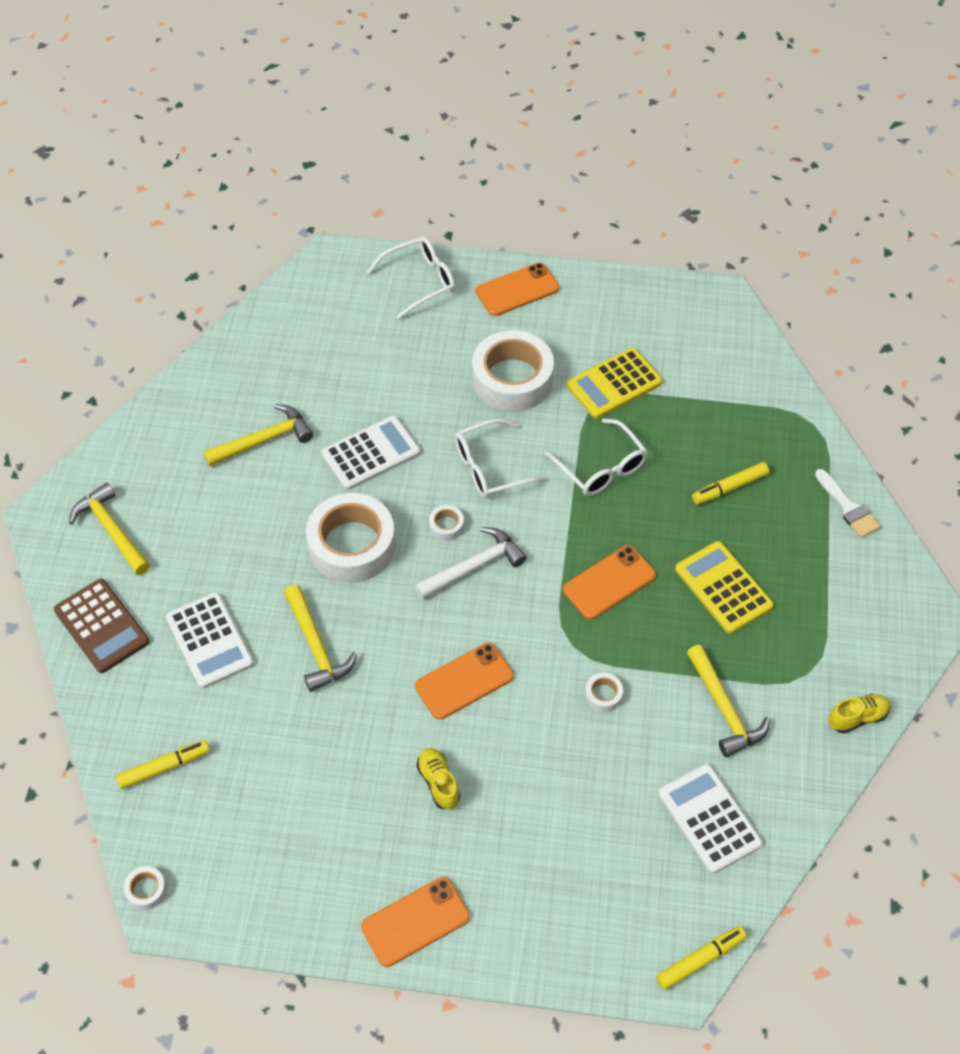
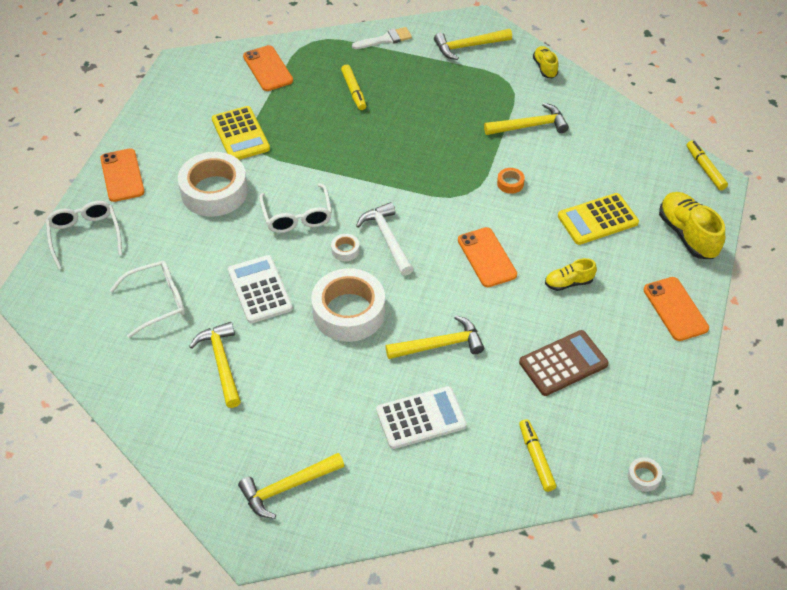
camera: 80 degrees left, 5 degrees down
brown calculator [54,579,149,673] -> brown calculator moved to [519,330,609,396]
white glasses [544,418,648,496] -> white glasses moved to [110,260,185,338]
orange phone [563,545,656,619] -> orange phone moved to [243,45,293,91]
white tape [585,673,623,712] -> orange tape [497,168,525,194]
white calculator [658,764,763,874] -> none
yellow calculator [675,541,774,634] -> yellow calculator moved to [558,193,639,245]
none -> yellow hammer [434,29,512,60]
none -> yellow shoe [659,192,725,259]

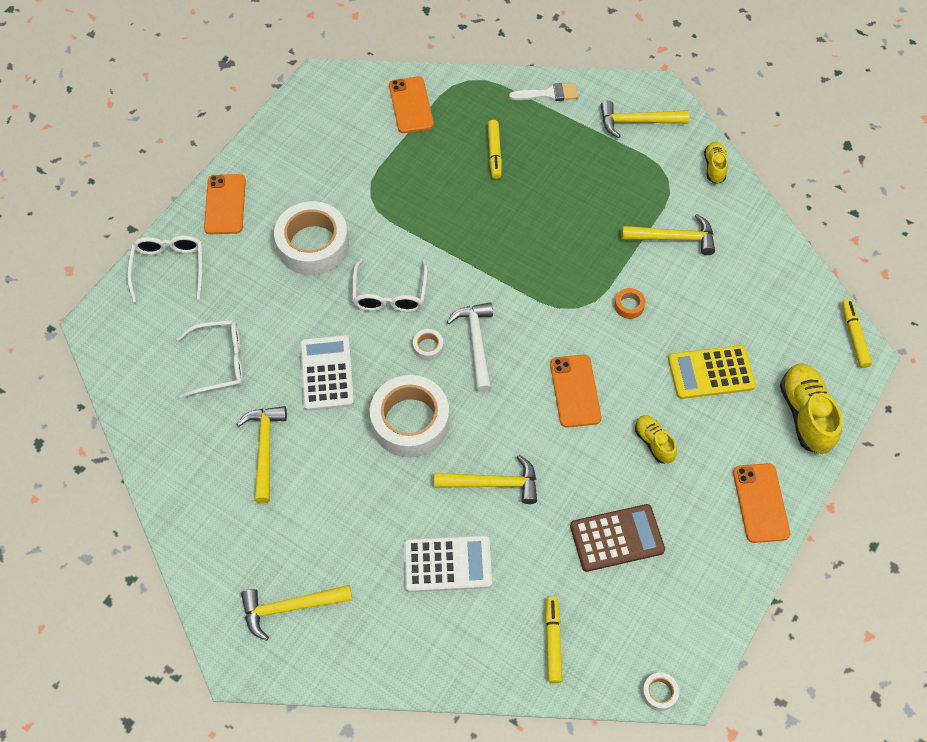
camera: 15 degrees right, 10 degrees up
yellow calculator [212,106,270,160] -> none
yellow shoe [545,258,597,291] -> yellow shoe turned 60 degrees clockwise [635,415,677,464]

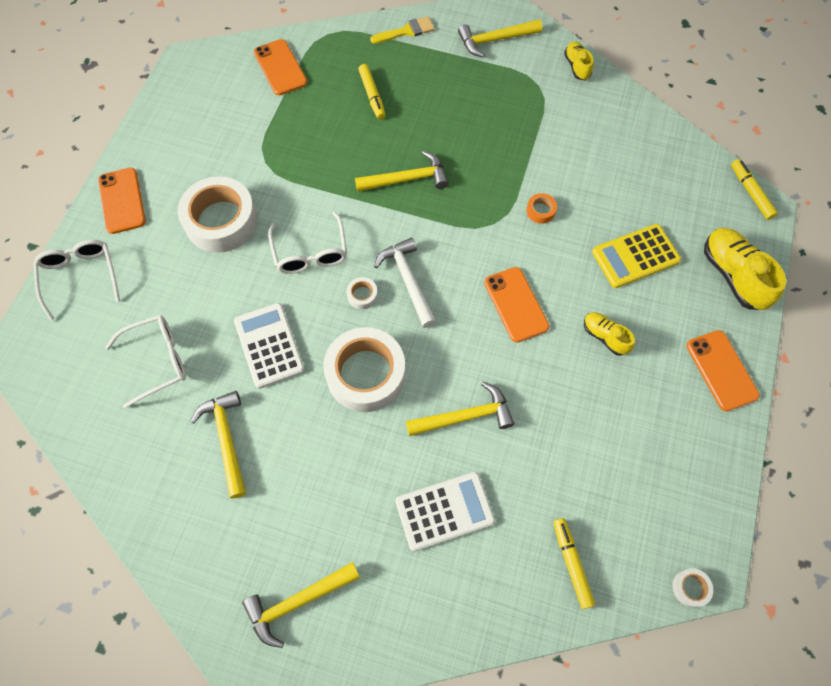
camera: 15 degrees left, 5 degrees up
white brush [509,83,578,101] -> yellow brush [370,16,434,43]
brown calculator [570,504,665,572] -> none
yellow hammer [621,214,715,255] -> yellow hammer moved to [355,151,448,192]

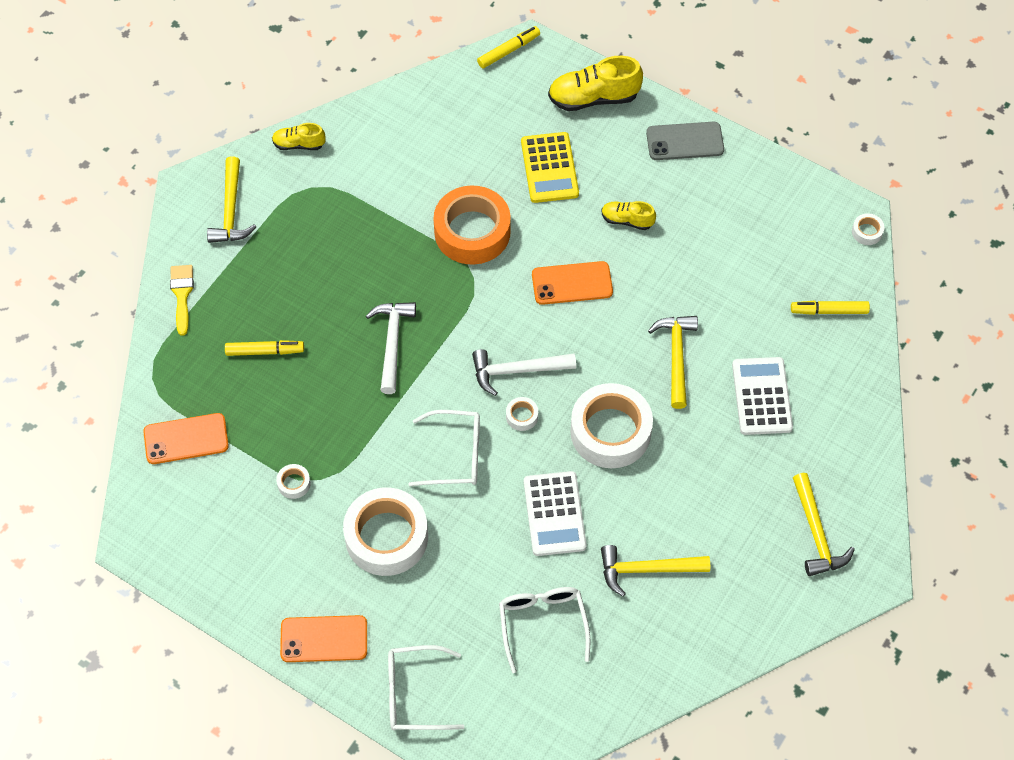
camera: 75 degrees left, 5 degrees down
white calculator [234,303,305,389] -> white calculator turned 90 degrees counterclockwise [524,471,587,556]
yellow hammer [355,151,448,192] -> white hammer [366,302,416,394]
orange tape [526,193,557,224] -> orange tape [434,185,511,265], size x2.48
yellow shoe [584,312,635,356] -> yellow shoe turned 45 degrees clockwise [602,201,656,230]
orange phone [686,330,760,411] -> grey phone [646,122,724,160]
yellow marker [731,159,778,220] -> yellow marker turned 150 degrees clockwise [477,26,540,69]
none -> white tape [276,464,311,499]

